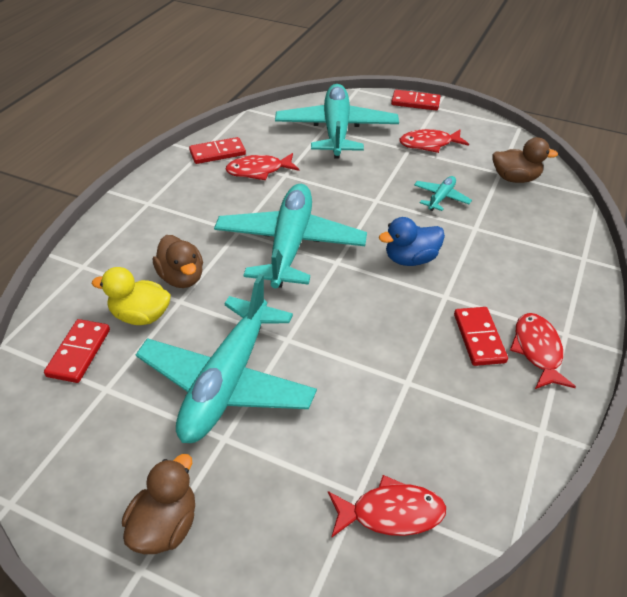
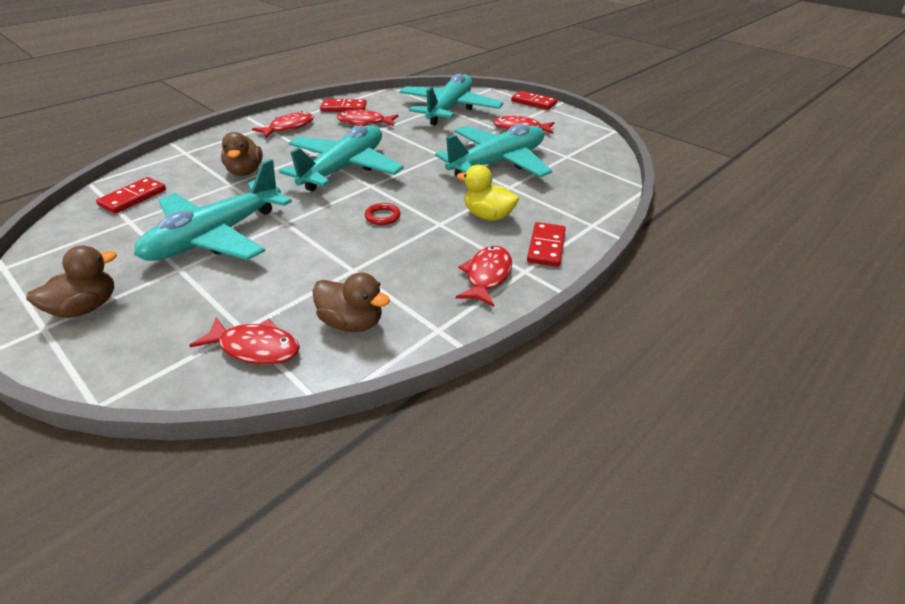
camera: 20 degrees right, 5 degrees down
yellow duck [92,267,171,325] -> yellow duck moved to [457,165,519,221]
blue duck [379,217,445,266] -> none
turquoise plane [414,176,472,211] -> turquoise plane [435,124,552,177], size x2.32
red domino [454,307,508,366] -> red domino moved to [527,222,566,267]
brown duck [492,137,558,183] -> brown duck moved to [313,272,390,332]
none -> red fish [252,111,314,138]
none -> red ring [365,203,401,225]

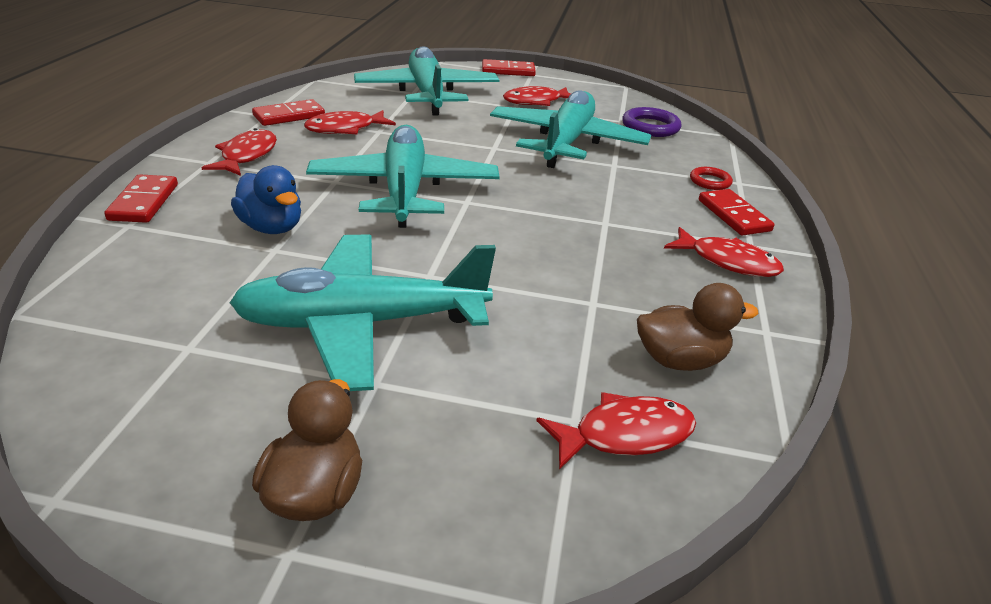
camera: 35 degrees left, 5 degrees down
red domino [96,177,166,214] -> red domino moved to [104,174,178,223]
turquoise plane [134,159,292,261] -> turquoise plane turned 75 degrees clockwise [229,234,496,391]
brown duck [221,132,263,176] -> blue duck [231,165,301,234]
red ring [365,203,401,225] -> red ring moved to [690,167,733,190]
red fish [456,246,512,307] -> red fish turned 135 degrees clockwise [664,227,784,277]
yellow duck [457,165,519,221] -> none
none -> purple ring [622,107,681,137]

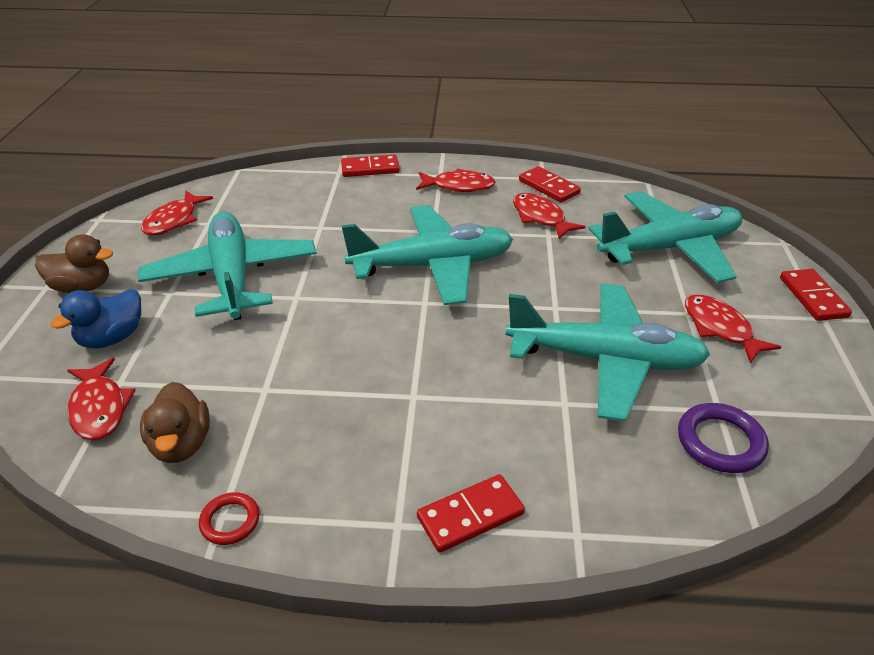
camera: 85 degrees right, 5 degrees up
blue duck [231,165,301,234] -> blue duck moved to [51,289,141,349]
red fish [664,227,784,277] -> red fish moved to [141,191,213,236]
red ring [690,167,733,190] -> red ring moved to [199,492,259,545]

